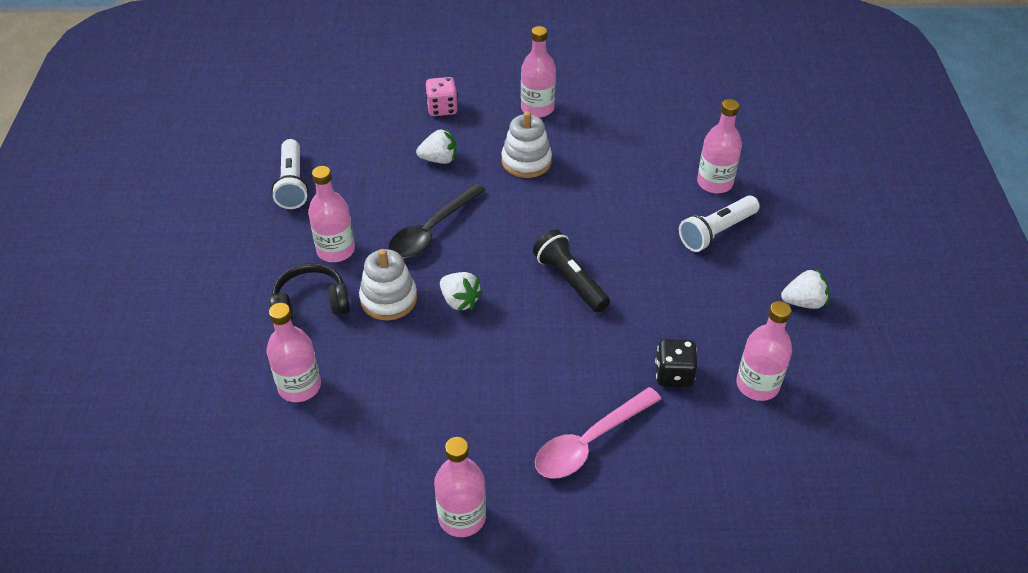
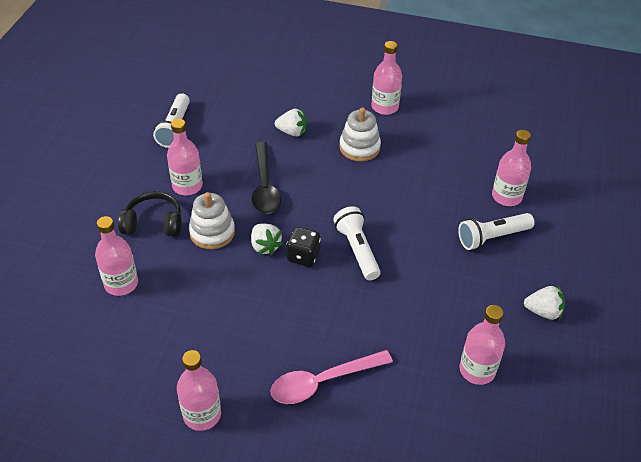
camera: 15 degrees right, 0 degrees up
black spoon [388,184,486,258] -> black spoon turned 60 degrees counterclockwise [251,142,281,214]
pink dice [426,77,458,116] -> none
black flashlight [533,230,610,312] -> white flashlight [333,206,381,280]
black dice [655,339,698,387] -> black dice moved to [286,227,321,267]

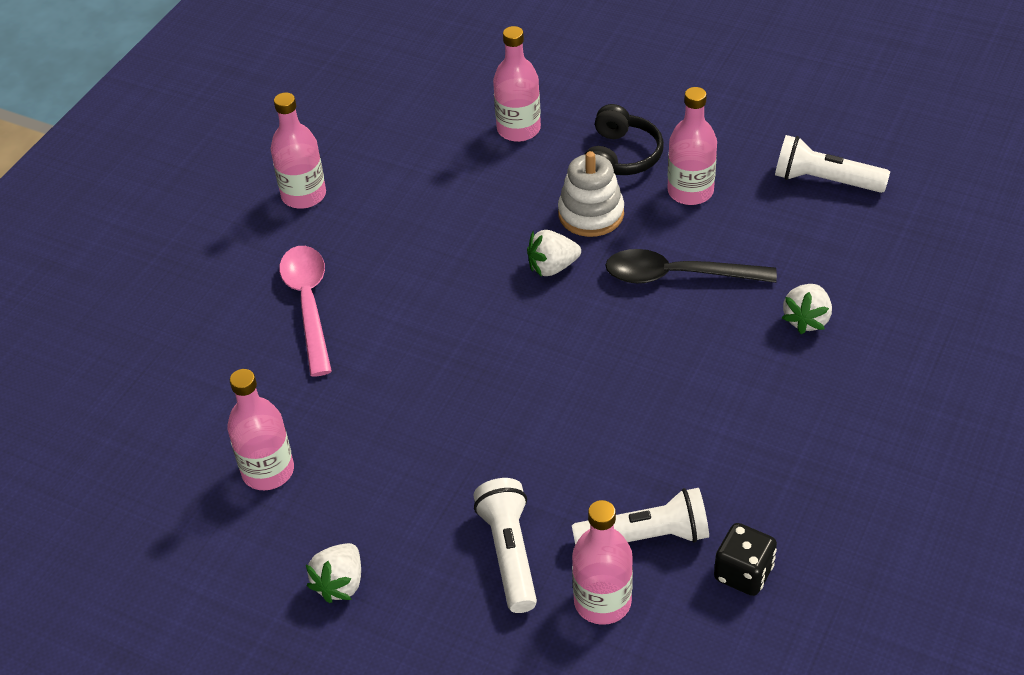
camera: 105 degrees right, 0 degrees up
black dice [286,227,321,267] -> black dice moved to [714,523,777,596]
white flashlight [333,206,381,280] -> white flashlight moved to [572,488,709,545]
white stacking toy [339,107,381,161] -> none
pink bottle [371,41,402,115] -> none

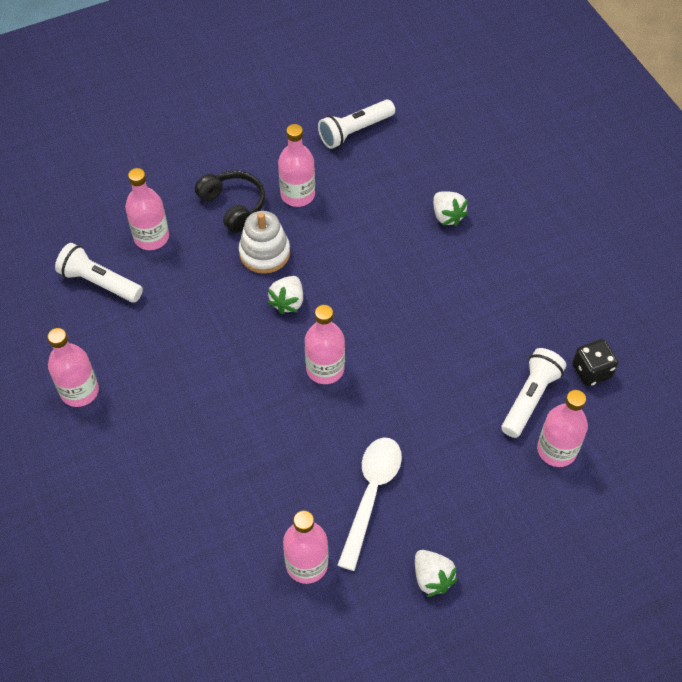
camera: 55 degrees left, 10 degrees up
pink spoon [279,246,332,377] -> none
white flashlight [474,478,537,613] -> white flashlight moved to [55,243,143,303]
black spoon [606,249,777,283] -> none
none -> pink bottle [305,305,345,384]
none -> white spoon [337,437,402,571]

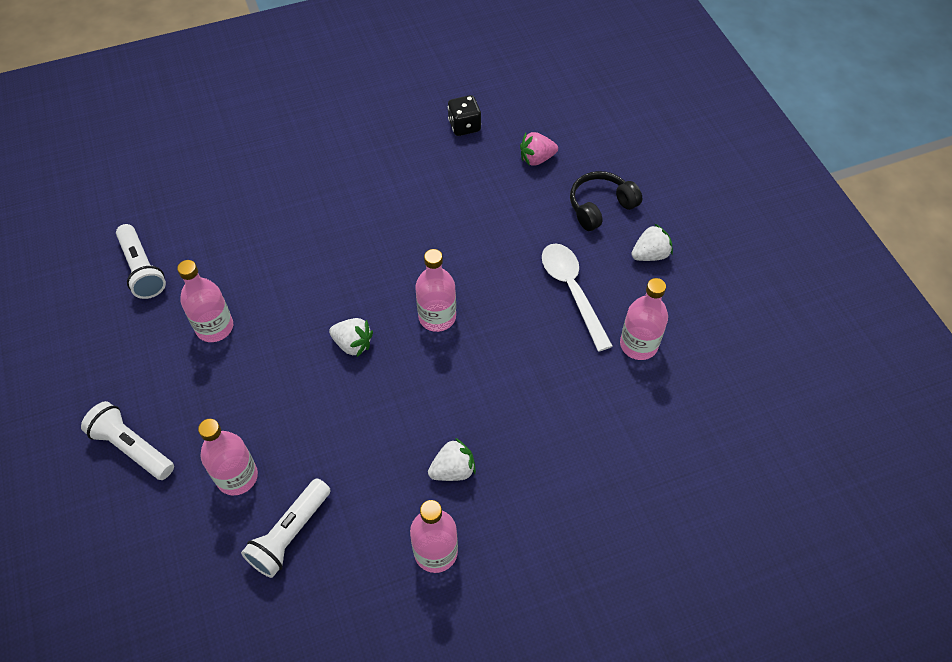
camera: 85 degrees left, 0 degrees up
black headphones [195,171,265,233] -> black headphones moved to [570,171,642,231]
white stacking toy [239,211,290,274] -> none
white spoon [337,437,402,571] -> white spoon turned 45 degrees clockwise [542,244,613,352]
white strawberry [433,191,469,226] -> white strawberry moved to [428,438,476,481]
white flashlight [501,348,566,438] -> white flashlight moved to [81,401,174,480]
pink bottle [537,390,588,467] -> pink strawberry [520,132,558,166]

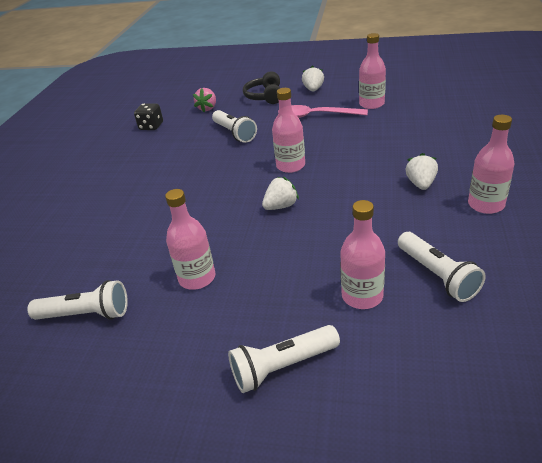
camera: 55 degrees left, 20 degrees down
white spoon [542,244,613,352] -> pink spoon [278,105,368,118]
none -> white flashlight [212,110,257,143]

